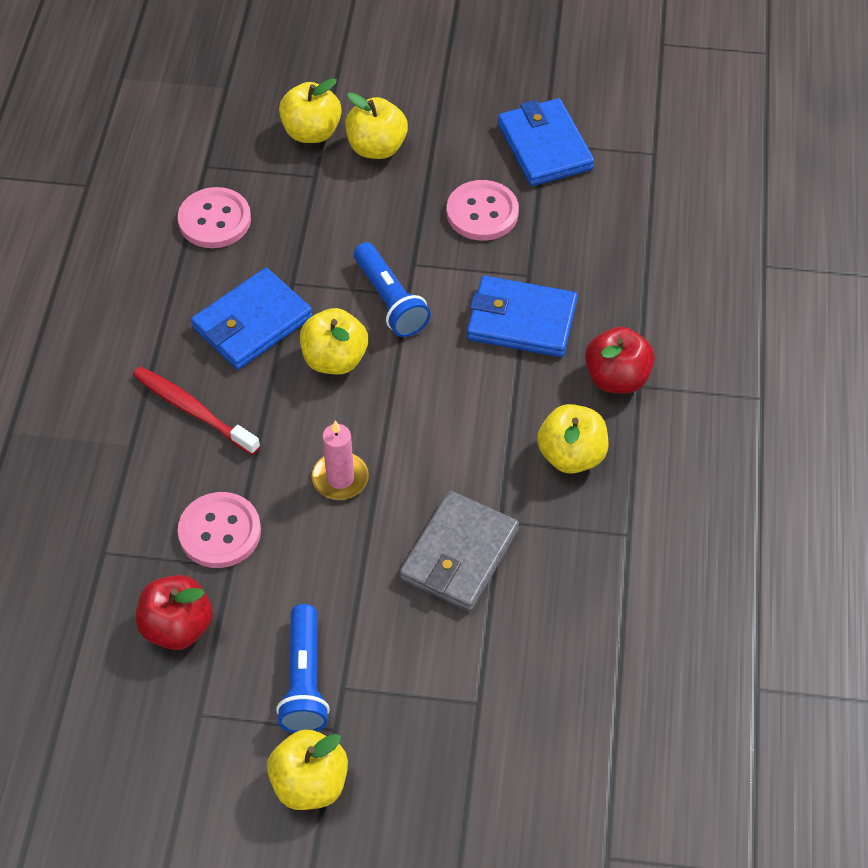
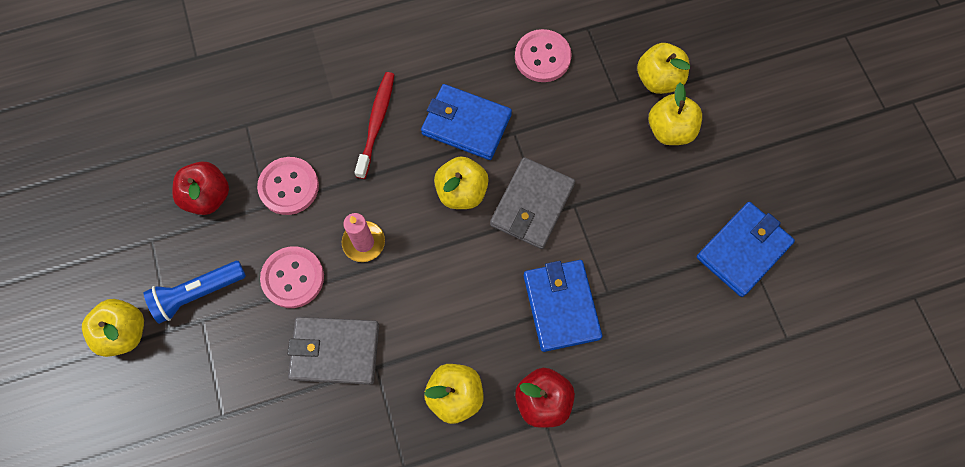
camera: 65 degrees right, 15 degrees up
blue flashlight [354,242,431,337] -> grey wallet [490,157,575,249]
pink button [447,180,519,241] -> pink button moved to [260,246,324,308]

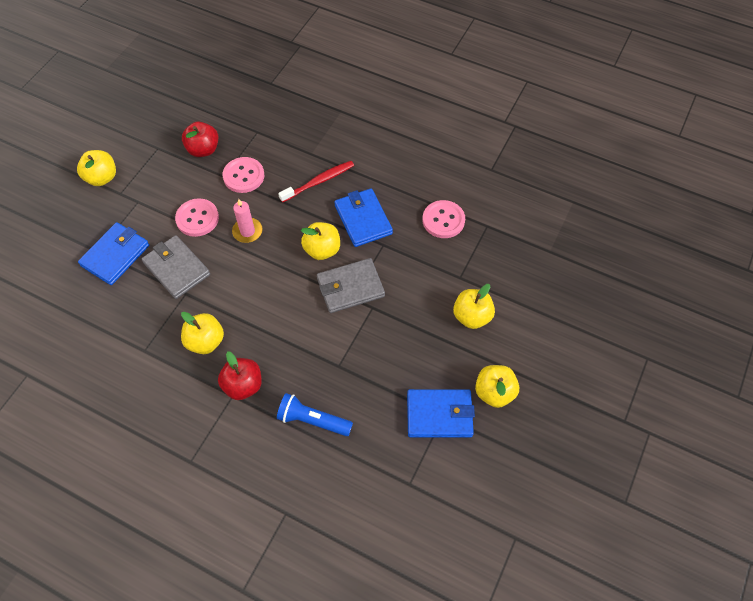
camera: 45 degrees right, 10 degrees down
blue flashlight [144,261,246,324] -> blue flashlight moved to [277,393,353,436]
blue wallet [524,260,602,352] -> blue wallet moved to [78,222,149,285]
yellow apple [637,43,690,94] -> yellow apple moved to [475,365,519,408]

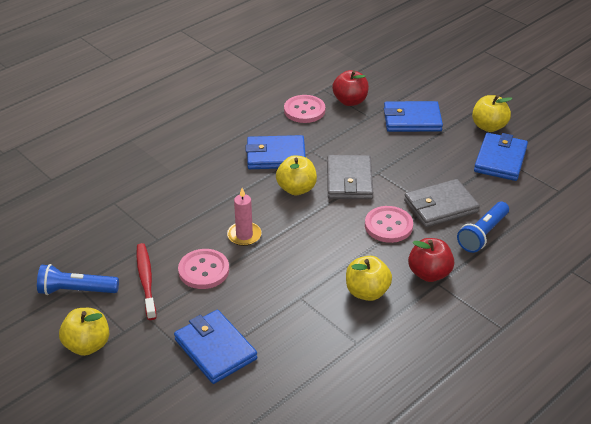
camera: 70 degrees left, 20 degrees down
grey wallet [142,235,210,299] -> grey wallet moved to [404,179,480,227]
red apple [182,121,219,157] -> red apple moved to [332,70,369,106]
pink button [223,157,264,193] -> pink button moved to [365,206,413,243]
red toothbrush [278,161,354,203] -> red toothbrush moved to [136,243,157,320]
yellow apple [453,284,495,329] -> blue wallet [384,101,443,132]
none -> blue flashlight [37,264,119,295]

